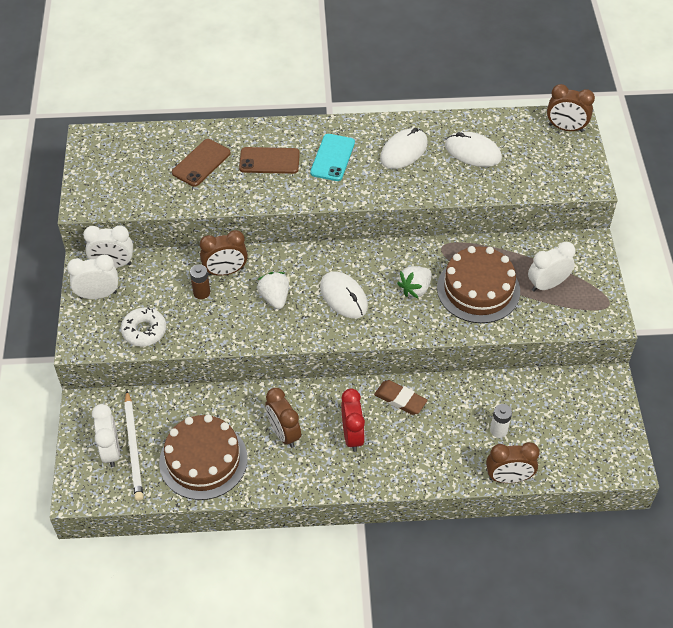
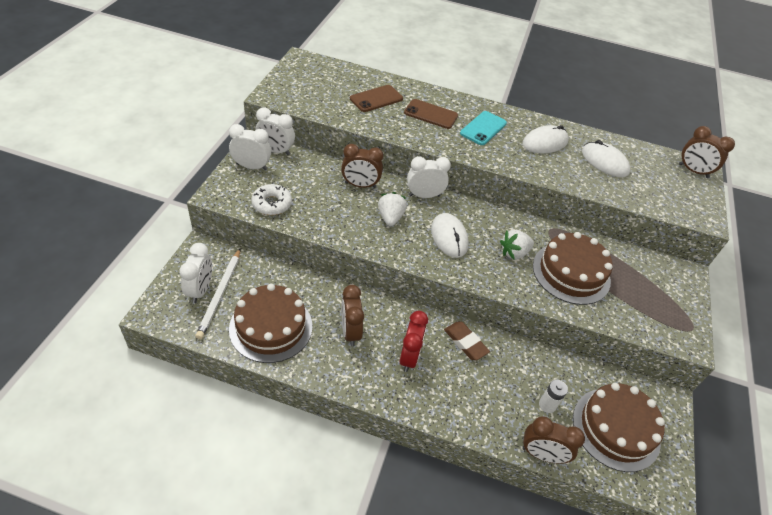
camera: 15 degrees right, 5 degrees down
brown battery [190,264,210,299] -> none
white clock [528,242,575,292] -> white clock moved to [407,156,451,198]
none -> brown cake [573,383,665,472]

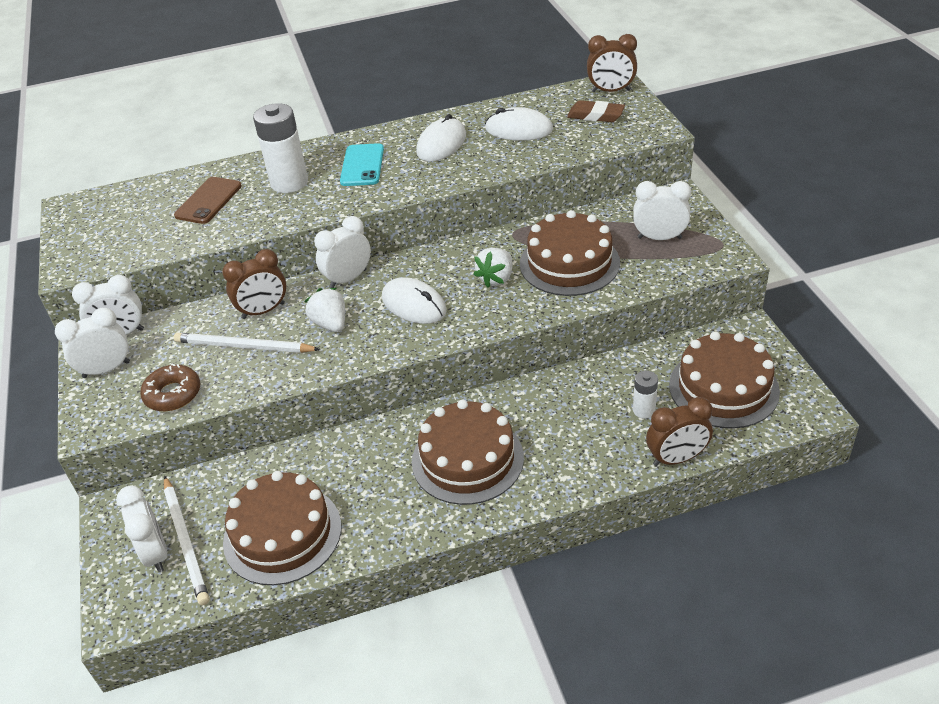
camera: 25 degrees left, 5 degrees down
white donut [251,184,292,215] -> brown donut [140,363,201,411]
brown clock [342,285,364,346] -> none
red clock [400,311,428,372] -> brown cake [412,400,524,505]
brown phone [404,99,458,129] -> white battery [253,103,308,193]
brown eraser [444,322,490,360] -> brown eraser moved to [567,100,625,122]
none -> white pencil [174,333,321,353]
none -> white clock [633,181,691,240]

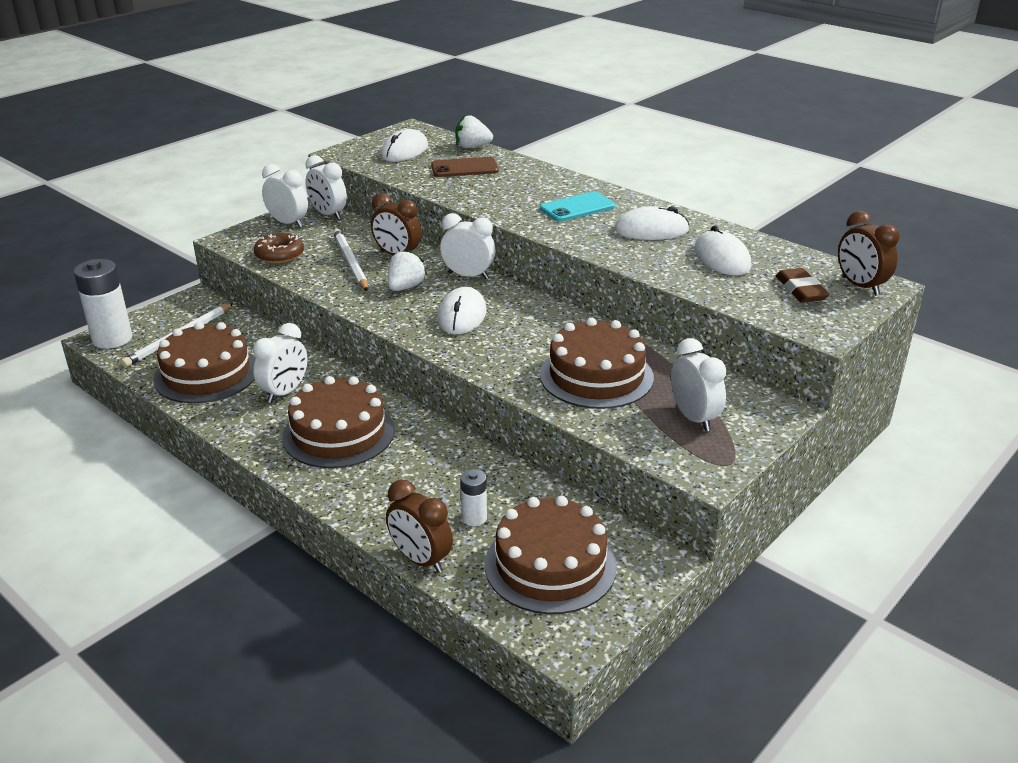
camera: 55 degrees right, 10 degrees down
white clock [116,486,167,572] -> white clock moved to [253,323,307,403]
white battery [253,103,308,193] -> white battery moved to [74,259,132,349]
white strawberry [473,248,513,288] -> white strawberry moved to [455,115,493,148]
none -> white mouse [381,129,428,162]

